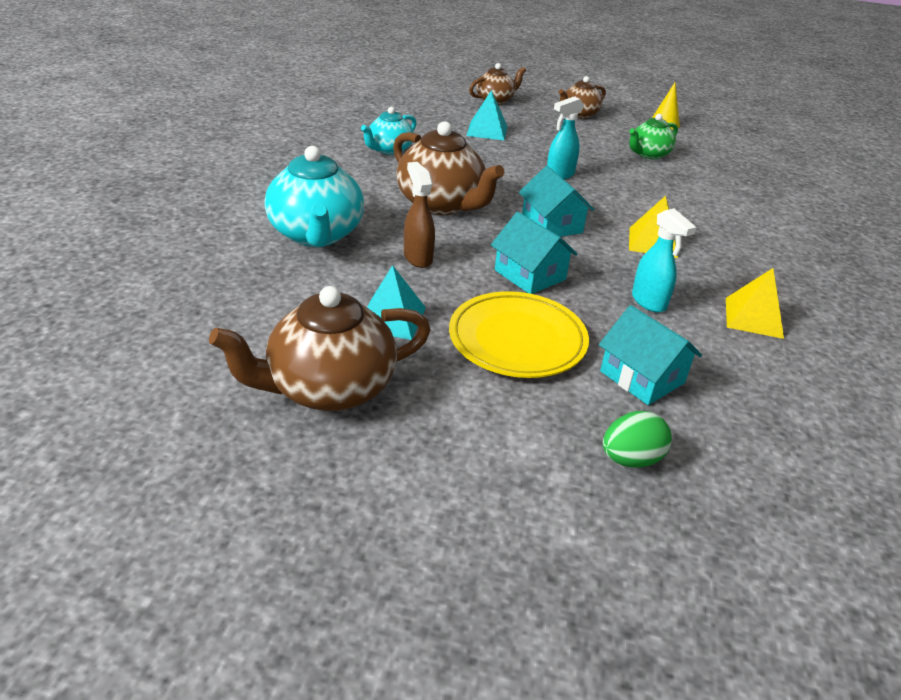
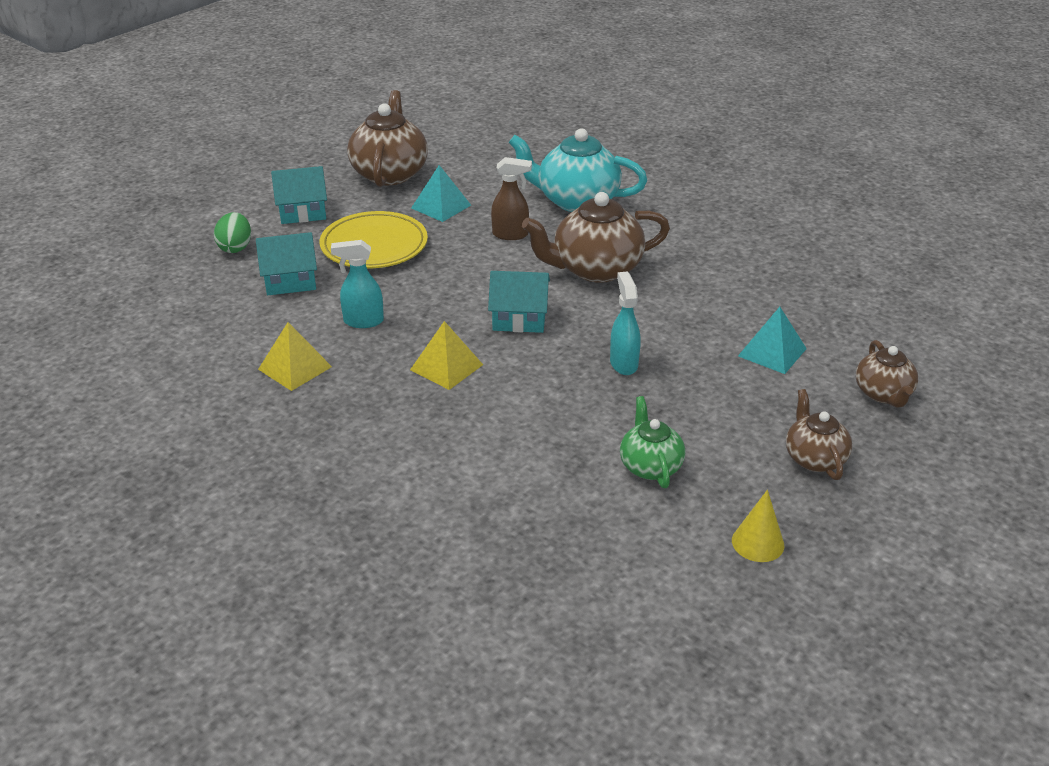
camera: 120 degrees right, 0 degrees up
turquoise teapot [361,107,416,155] -> none
turquoise house [491,212,578,294] -> turquoise house moved to [271,166,327,224]

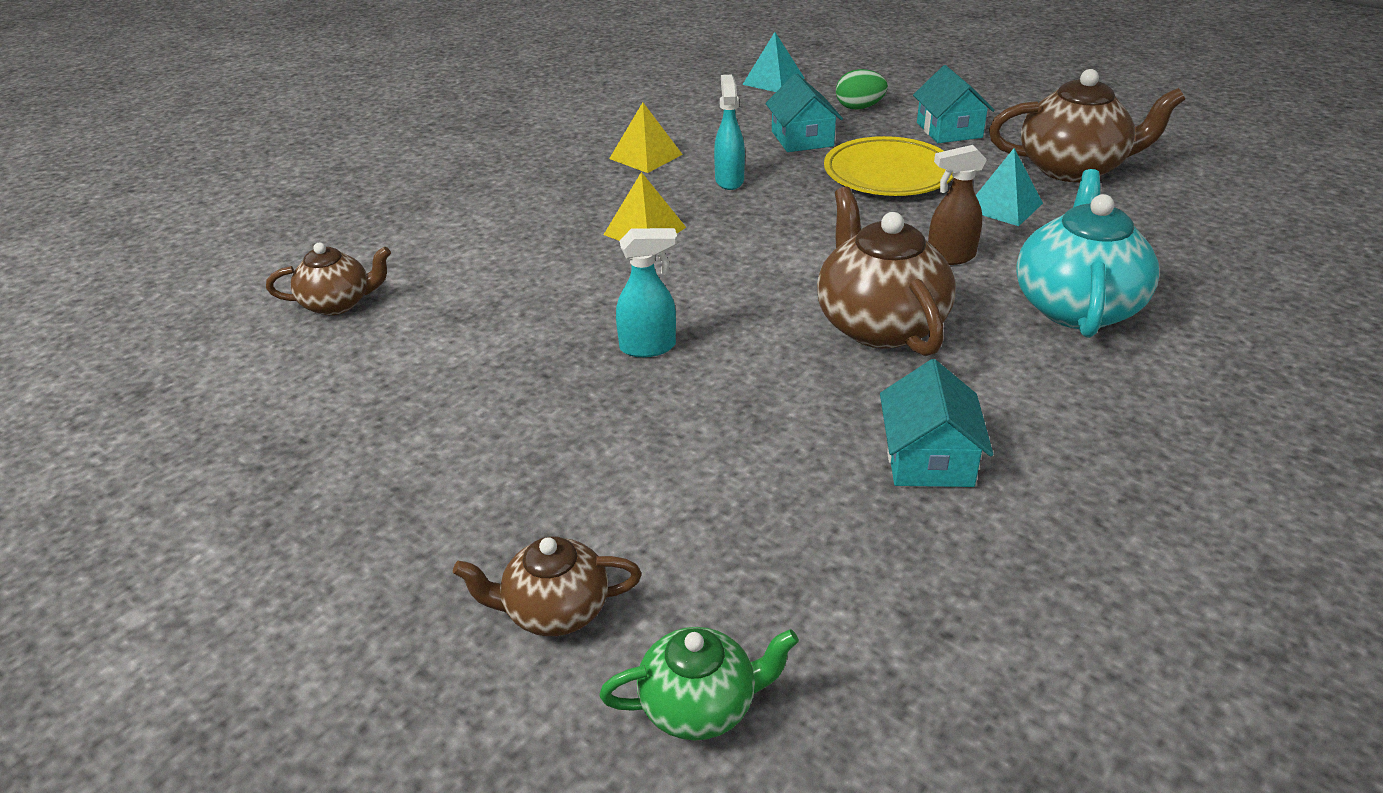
camera: 90 degrees right, 0 degrees up
turquoise house [488,271,550,333] -> turquoise house moved to [880,359,993,487]
brown spray bottle [491,157,532,240] -> brown spray bottle turned 75 degrees clockwise [928,145,987,265]
green teapot [620,396,685,488] -> green teapot moved to [599,627,799,740]
yellow cone [732,490,784,562] -> none
turquoise pyramid [738,307,807,374] -> turquoise pyramid moved to [742,32,805,92]
brown teapot [786,389,852,480] -> brown teapot moved to [266,242,391,315]

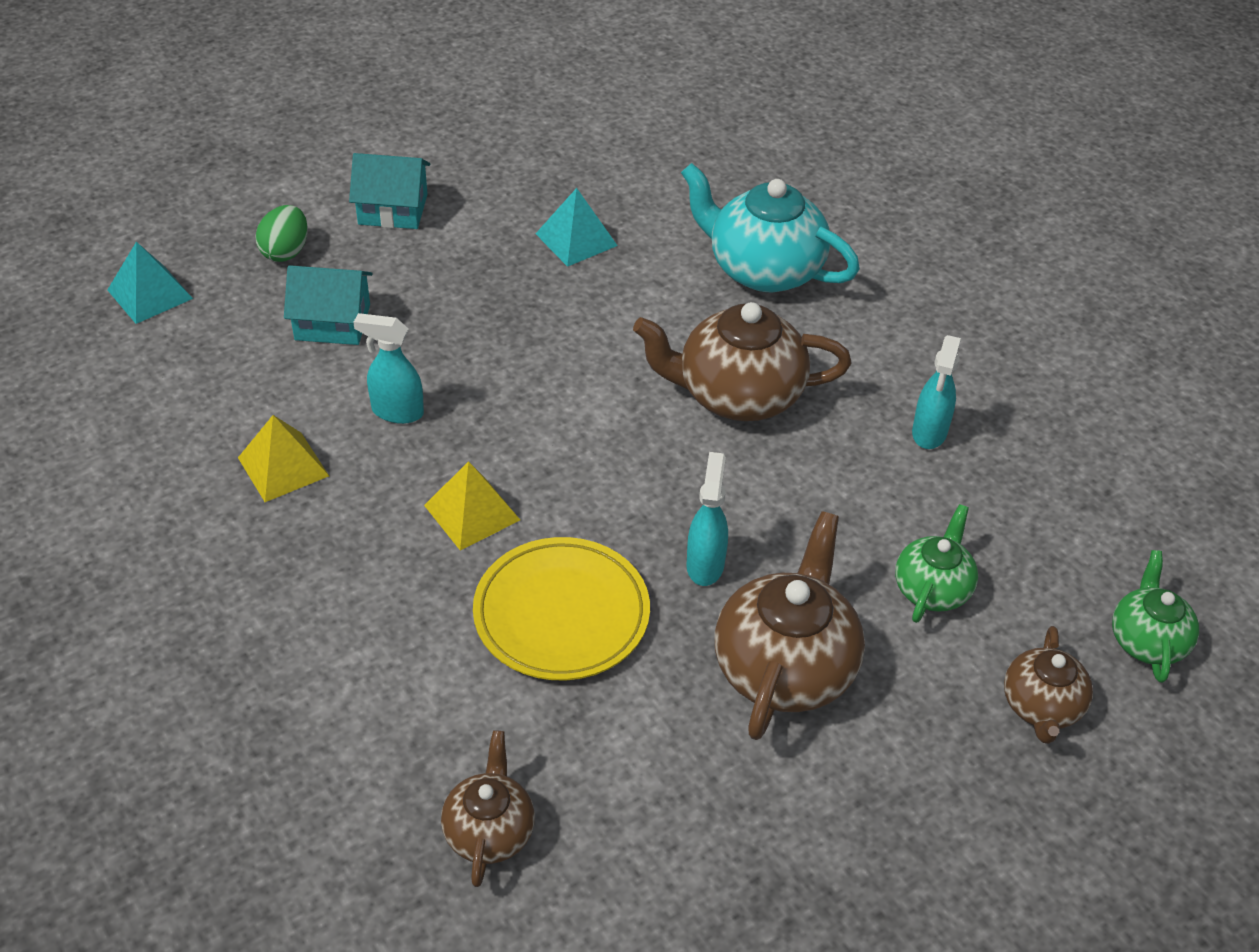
camera: 75 degrees left, 10 degrees up
yellow plate [824,136,954,196] -> yellow plate moved to [473,537,650,680]
turquoise house [880,359,993,487] -> turquoise spray bottle [912,335,961,449]
brown spray bottle [928,145,987,265] -> none
brown teapot [989,69,1185,182] -> brown teapot moved to [714,511,865,740]
none -> green teapot [895,504,978,623]

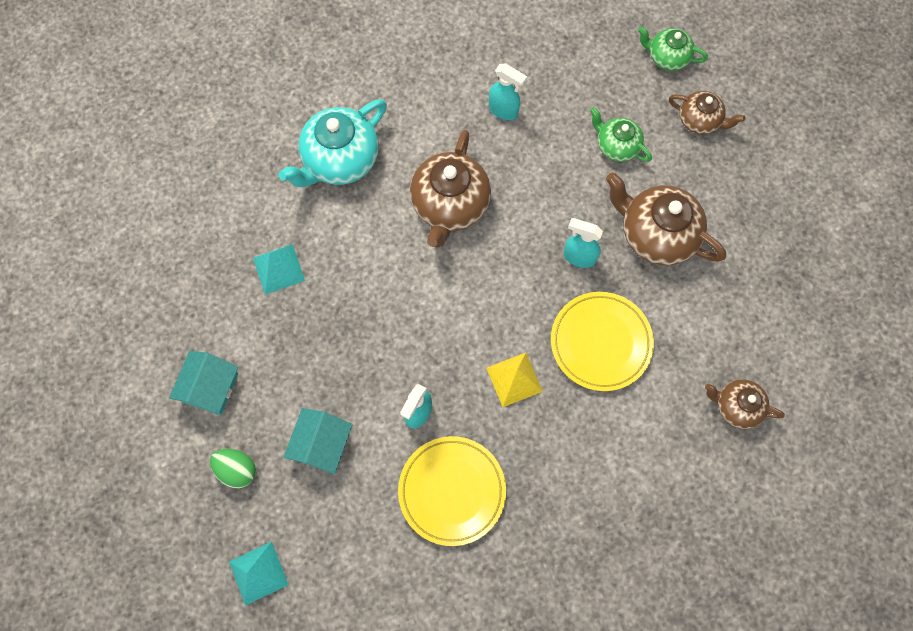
camera: 75 degrees left, 25 degrees up
yellow pyramid [238,415,329,502] -> yellow plate [398,436,506,546]

